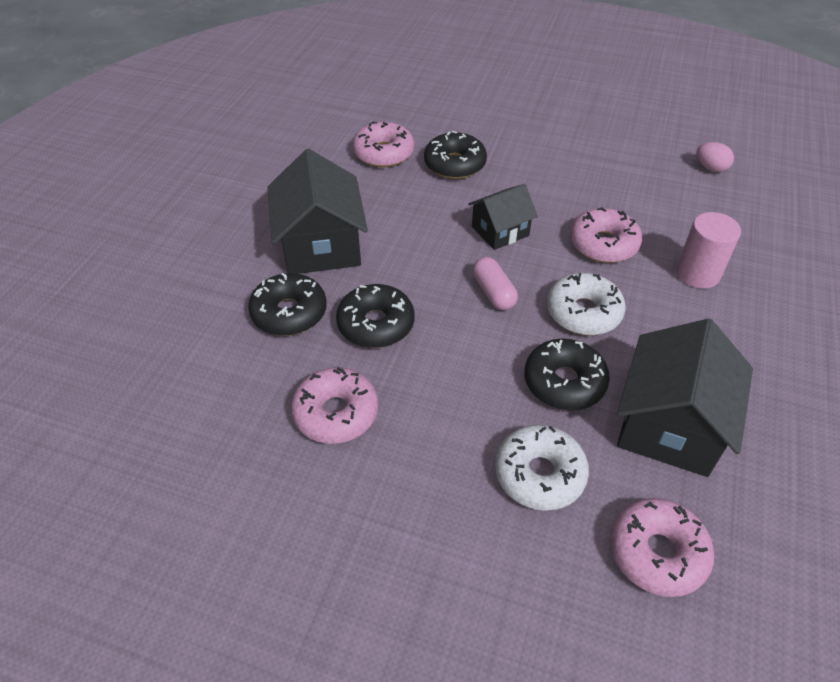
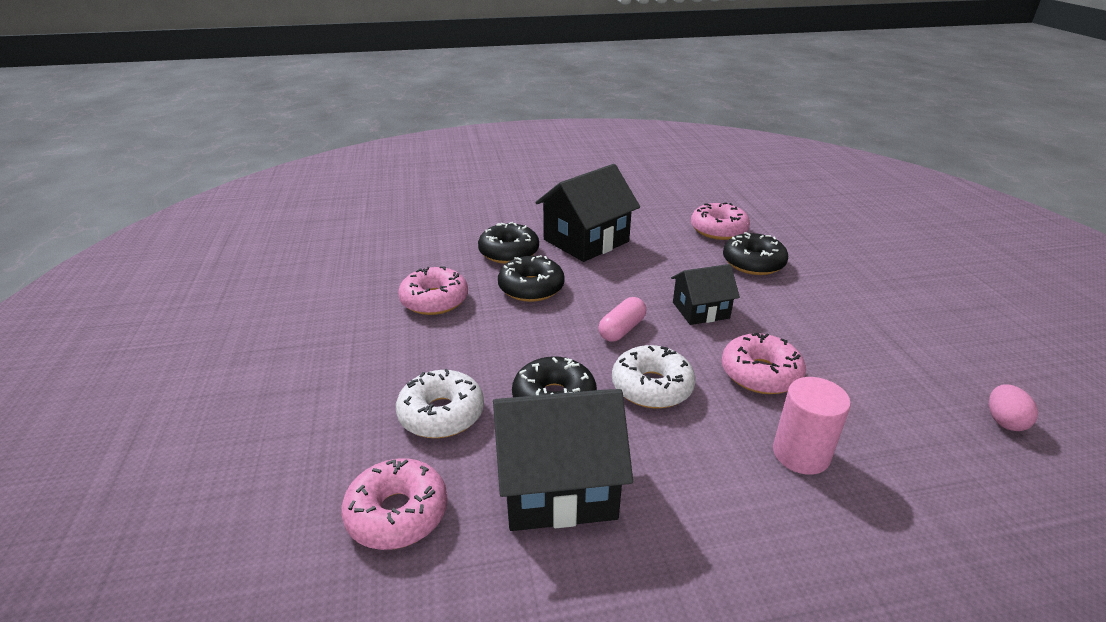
camera: 60 degrees right, 15 degrees down
black house [468,184,538,250] -> black house turned 45 degrees counterclockwise [671,264,740,325]

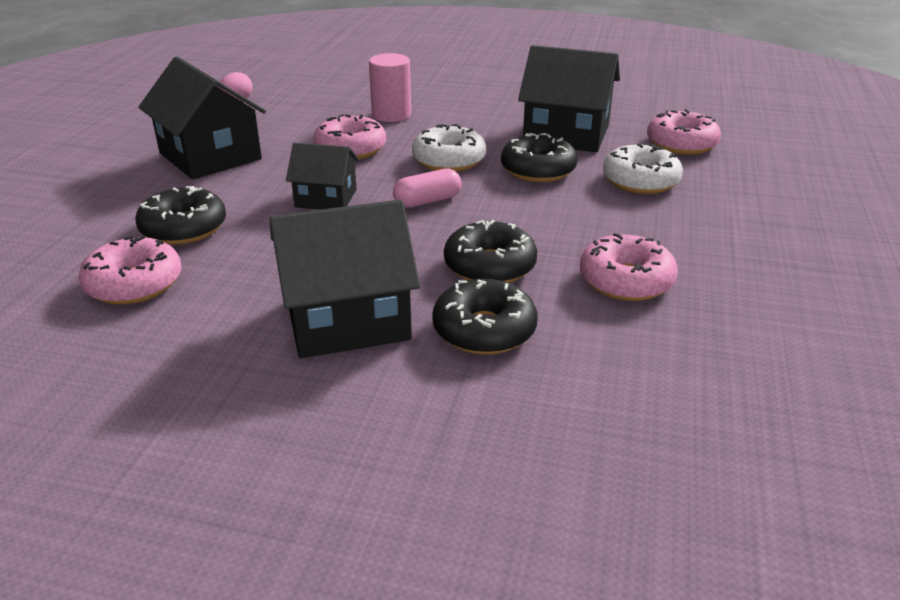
camera: 155 degrees left, 0 degrees up
none -> black house [139,57,266,180]

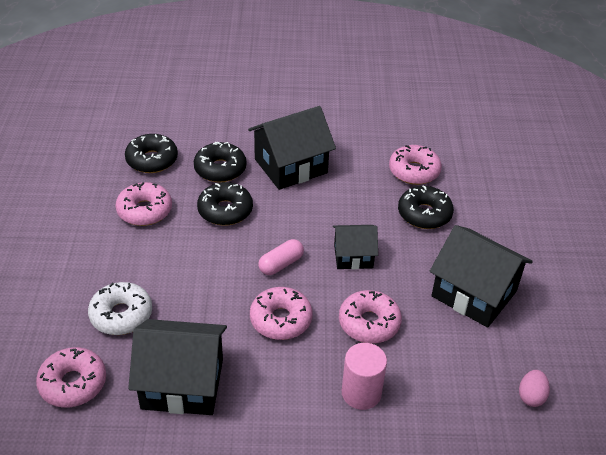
camera: 165 degrees right, 10 degrees up
white donut [412,124,486,172] -> pink donut [250,287,313,340]
black donut [501,133,578,182] -> black donut moved to [125,134,178,173]

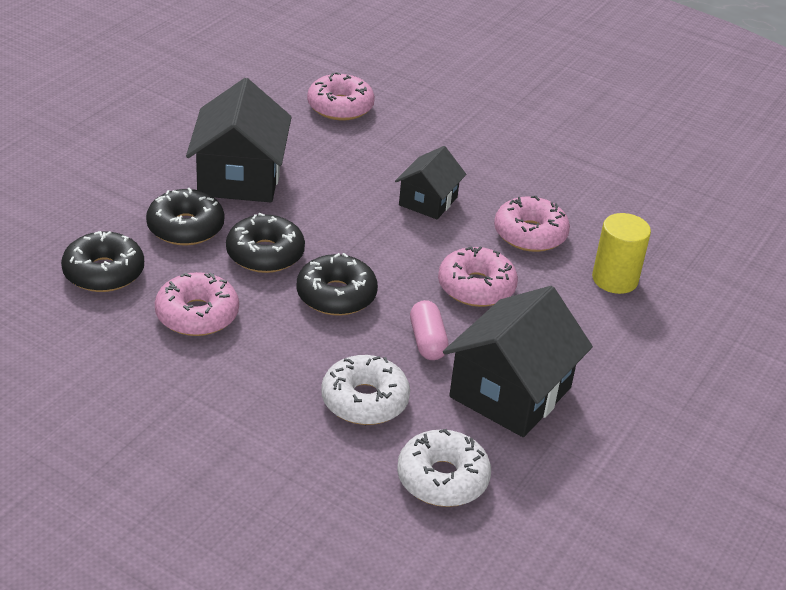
camera: 60 degrees left, 5 degrees down
pink donut [36,347,106,408] -> white donut [397,429,491,507]
pink capsule [258,239,304,275] -> pink capsule moved to [410,300,449,360]
pink cylinder [342,343,387,410] -> yellow cylinder [592,213,651,294]
black donut [398,185,454,229] -> black donut moved to [297,253,378,316]
black house [430,225,533,328] -> none
pink egg [519,370,550,407] -> none

